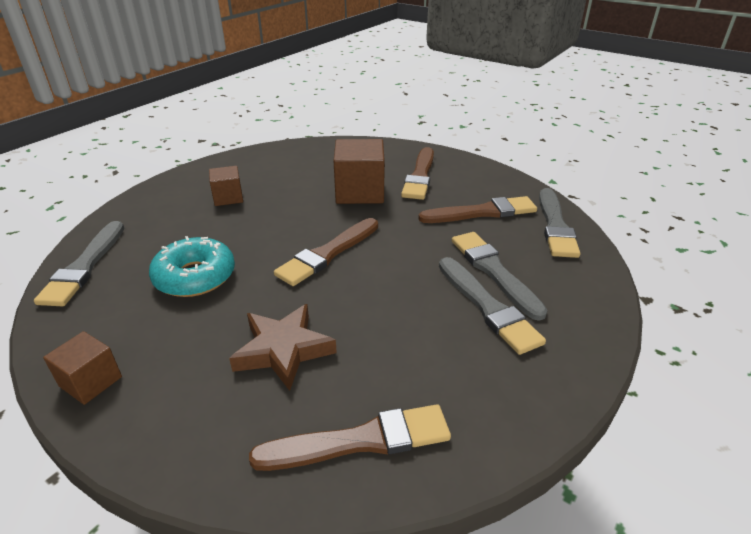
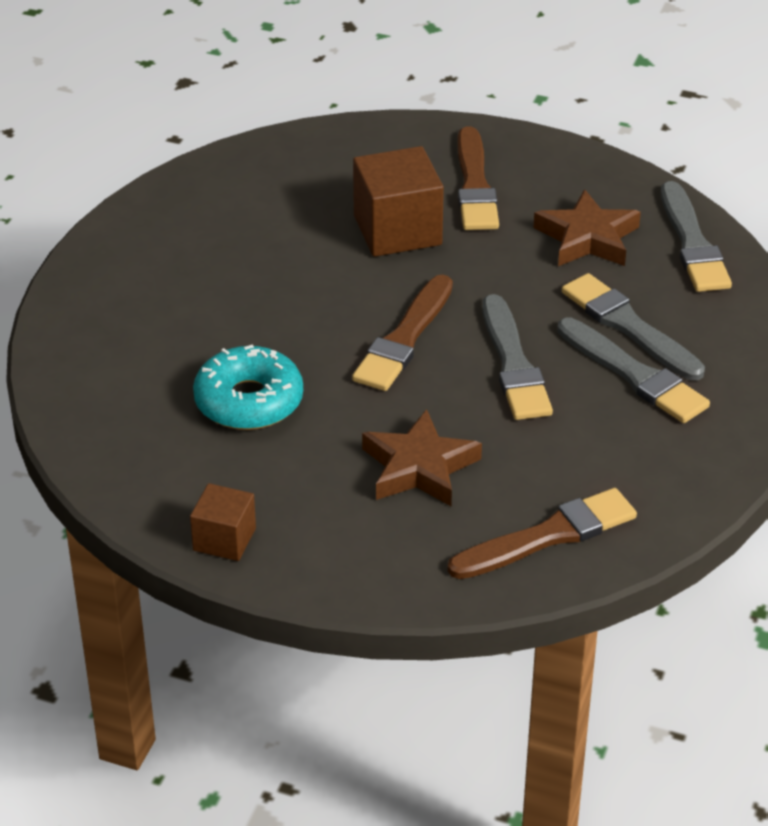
camera: 15 degrees left, 5 degrees up
grey brush [34,221,124,306] -> grey brush moved to [482,294,553,420]
brown cube [209,166,243,206] -> none
brown brush [418,196,537,223] -> brown star [533,189,641,266]

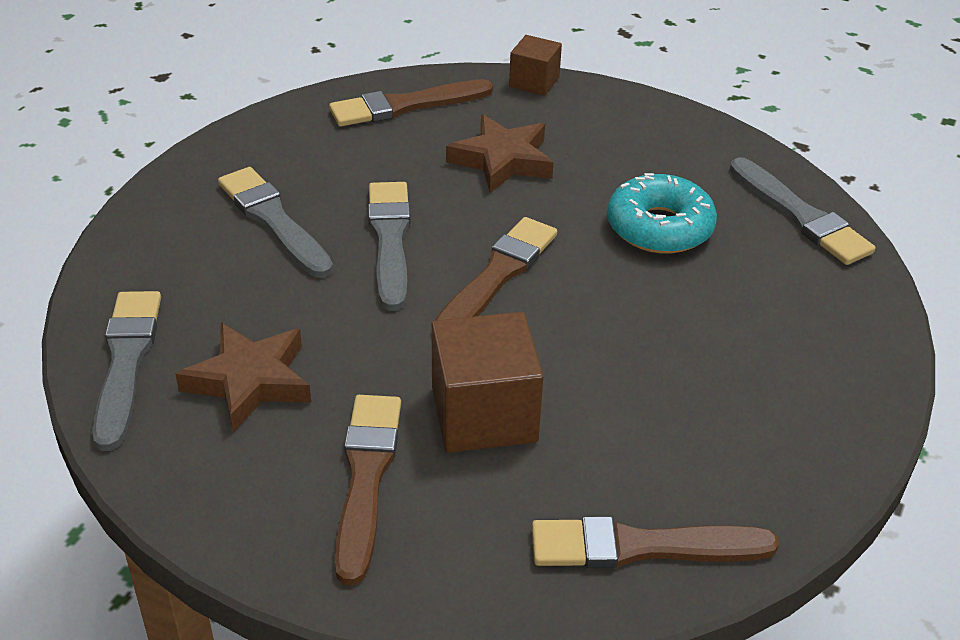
camera: 175 degrees left, 0 degrees up
brown cube [190,483,256,561] -> brown cube moved to [509,35,562,96]
grey brush [562,273,705,381] -> grey brush moved to [730,157,875,265]
none -> brown brush [532,516,779,568]

